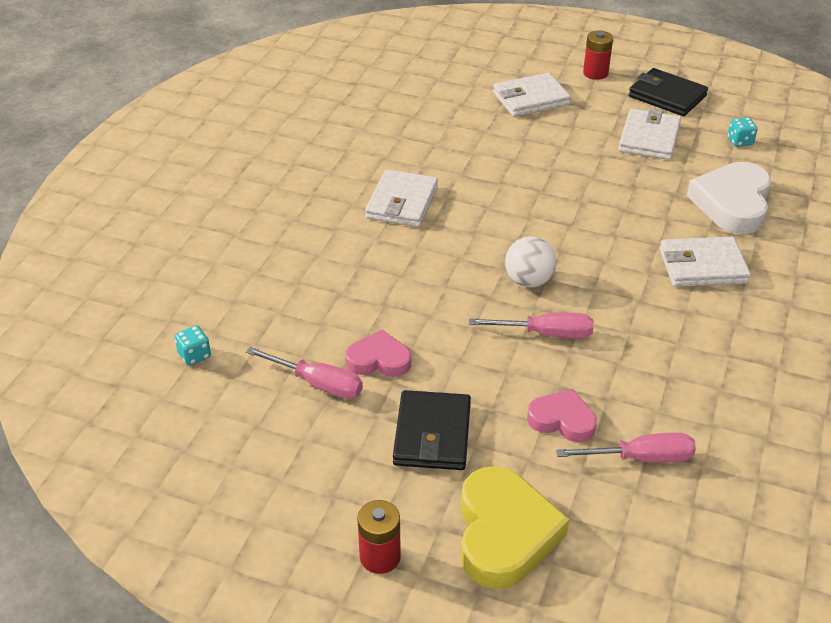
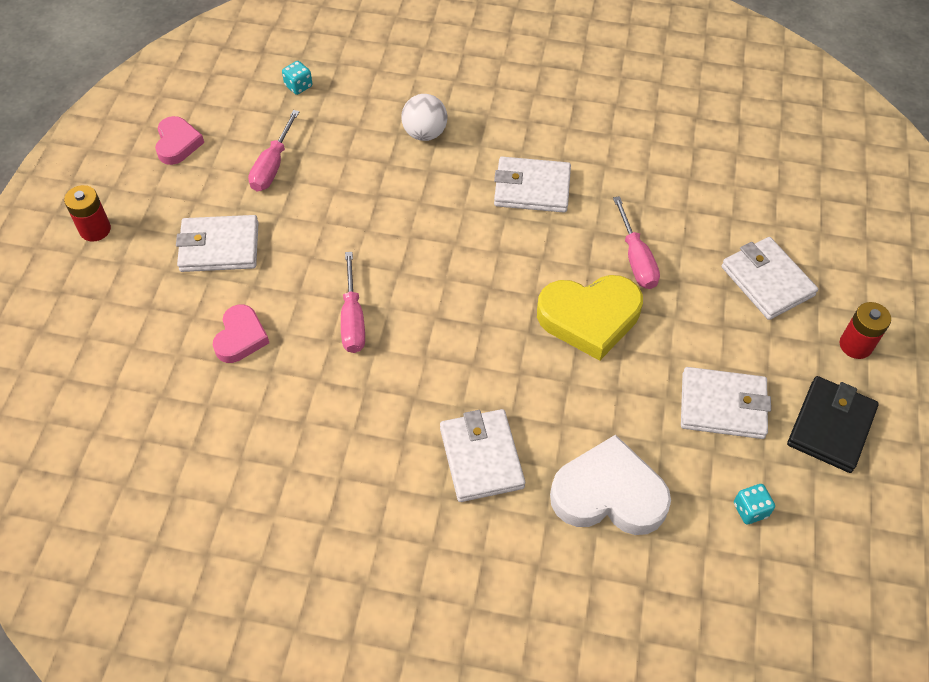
camera: 80 degrees right, 15 degrees up
pink heart [345,329,411,377] -> pink heart moved to [155,116,204,165]
black wallet [393,390,471,470] -> white wallet [176,215,259,272]
yellow heart [461,466,569,589] -> yellow heart moved to [537,275,643,361]
white ball [505,236,556,287] -> white ball moved to [401,94,447,141]
pink screwdriver [556,432,696,463] -> pink screwdriver moved to [613,196,660,289]

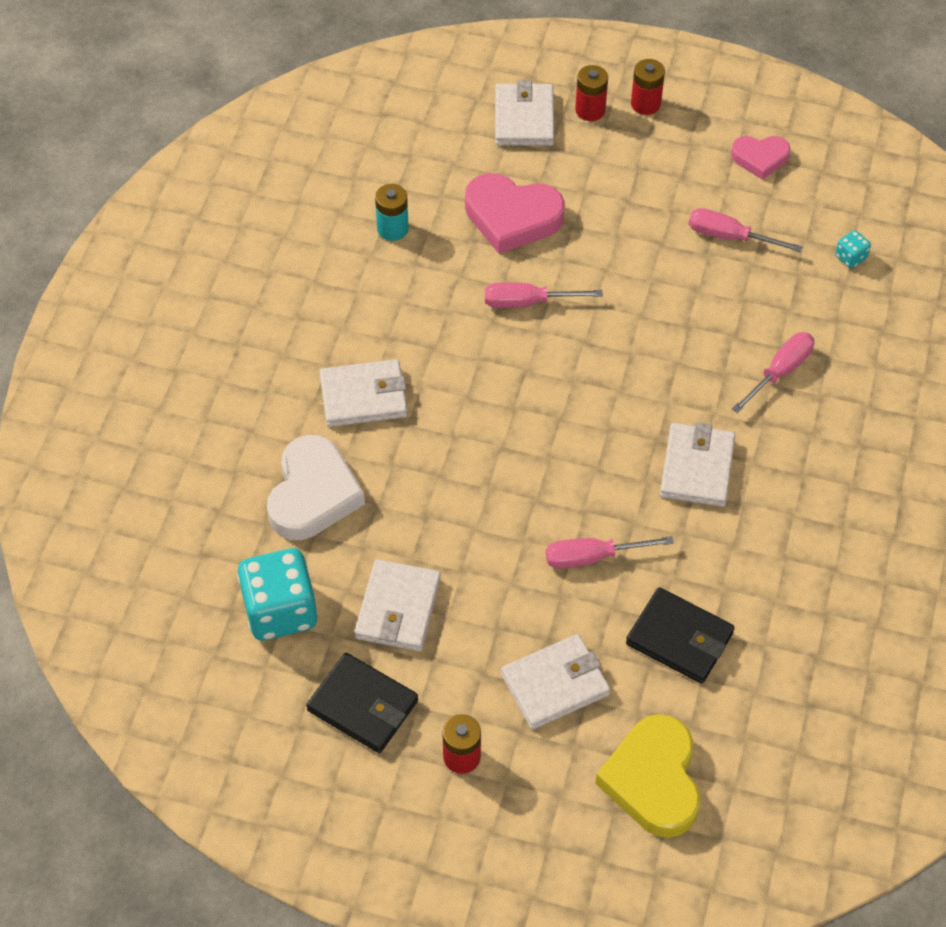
camera: 95 degrees right, 0 degrees up
white wallet [176,215,259,272] -> white wallet moved to [495,80,554,146]
pink heart [213,304,269,363] -> pink heart [465,173,565,254], size x1.71
white ball [401,94,447,141] -> pink screwdriver [732,332,814,413]
yellow heart [537,275,643,361] -> yellow heart moved to [595,714,700,838]
turquoise dice [734,484,775,524] -> turquoise dice [237,548,318,640], size x2.32
none -> turquoise battery [375,184,409,241]
none -> red battery [575,65,608,121]
none -> black wallet [626,587,735,684]

